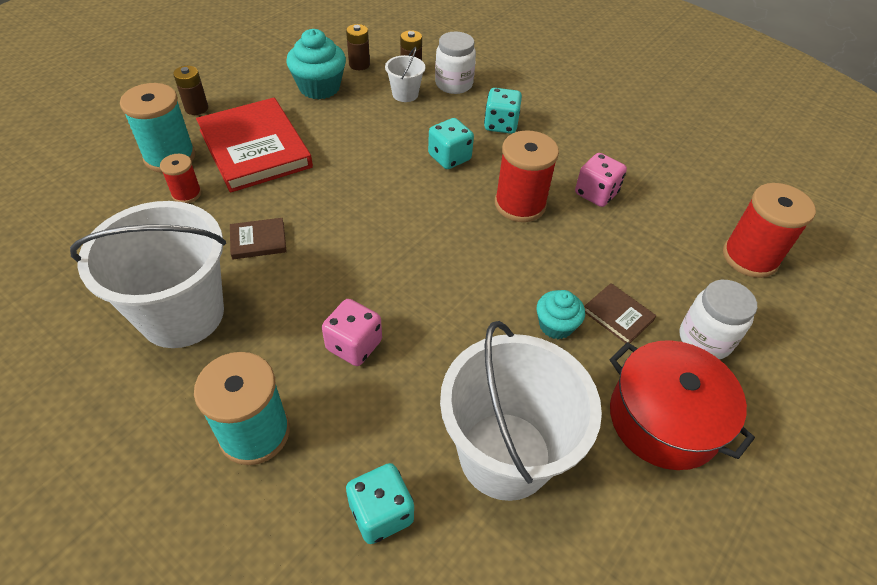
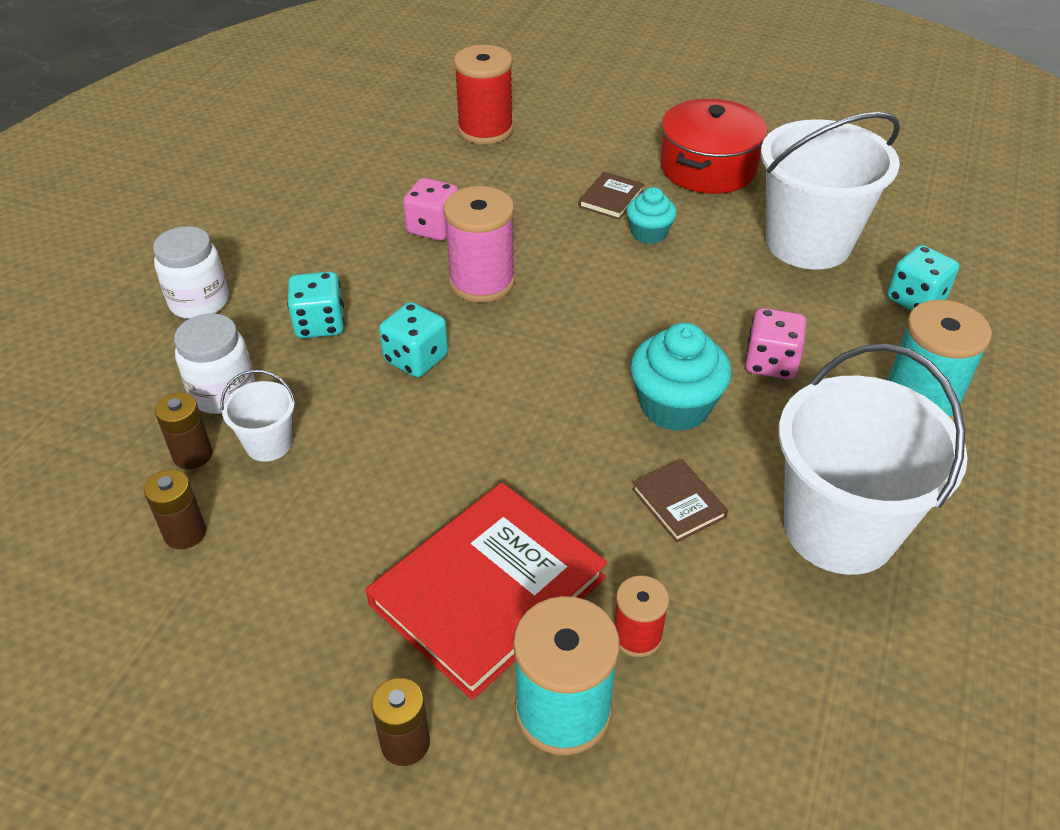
camera: 105 degrees left, 5 degrees down
turquoise cupcake [286,29,346,99] -> turquoise cupcake moved to [631,323,731,431]
red spool [495,130,559,222] -> pink spool [443,186,515,302]
white jar [680,280,757,359] -> white jar moved to [153,226,229,319]

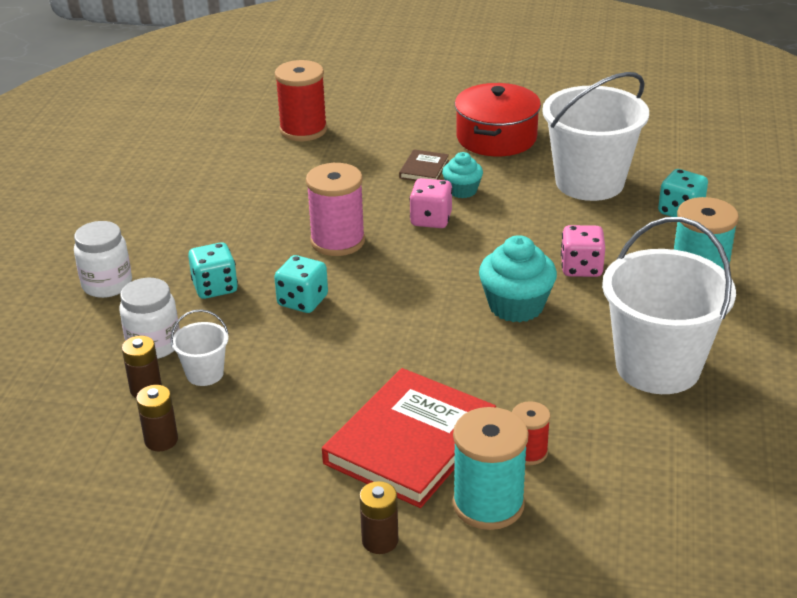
camera: 10 degrees left, 10 degrees down
pink dice [403,178,458,241] -> pink dice moved to [409,178,453,228]
brown book [632,459,728,542] -> none

